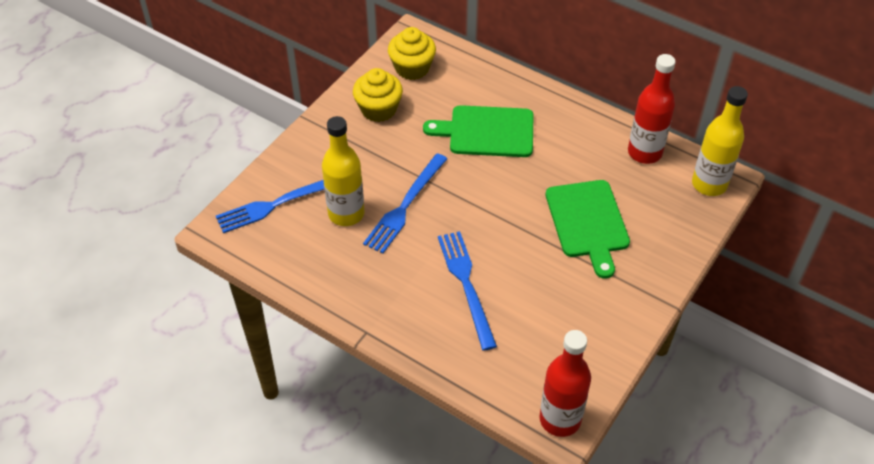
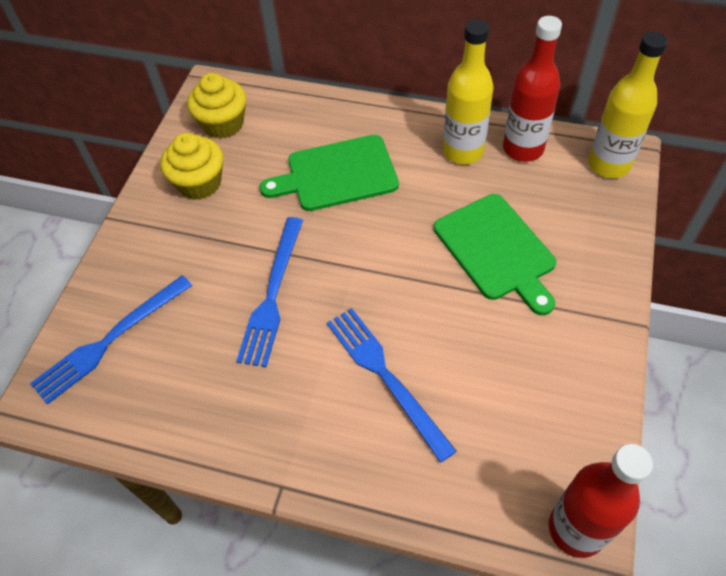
camera: 15 degrees left, 5 degrees up
yellow bottle [322,116,364,226] -> yellow bottle moved to [443,19,493,165]

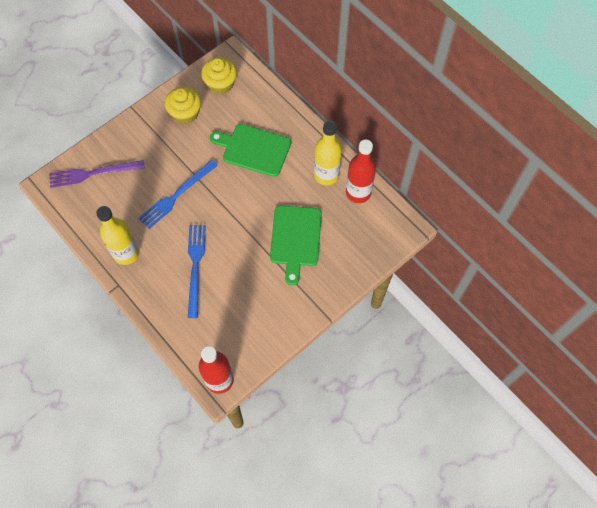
camera: 30 degrees right, 10 degrees up
blue fork [30,275,192,405] -> purple fork [49,160,145,188]
yellow bottle [588,31,668,178] -> yellow bottle moved to [96,206,139,265]

